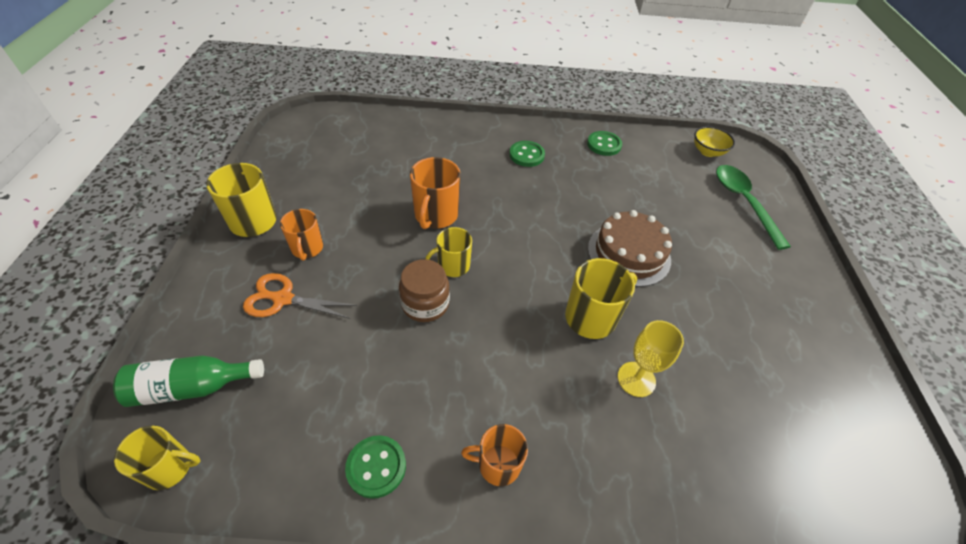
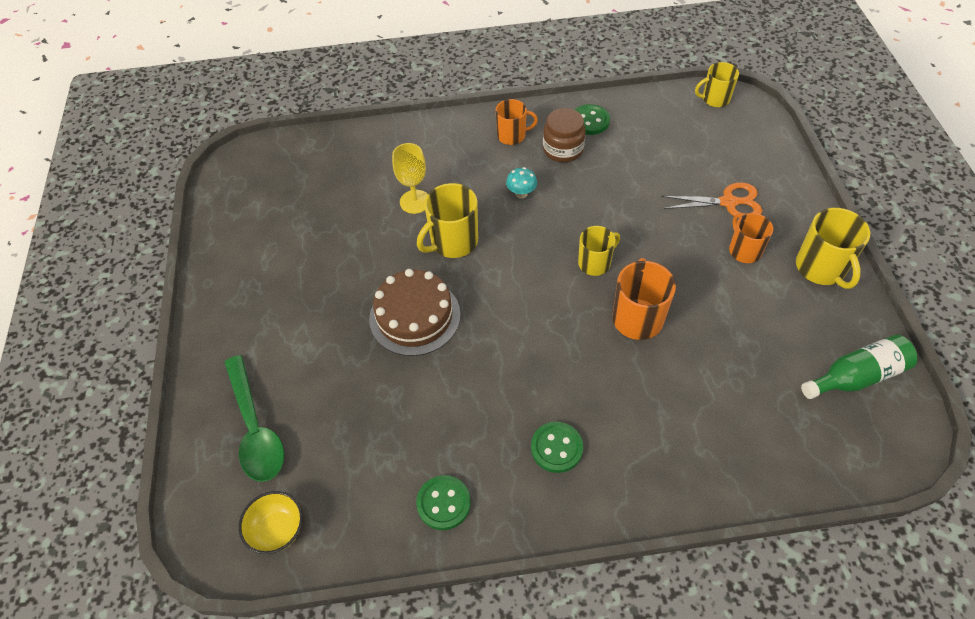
camera: 175 degrees right, 5 degrees up
green bottle [113,355,264,407] -> green bottle moved to [801,334,917,399]
brown jar [399,259,450,322] -> brown jar moved to [543,108,586,162]
none -> turquoise mushroom [506,167,537,199]

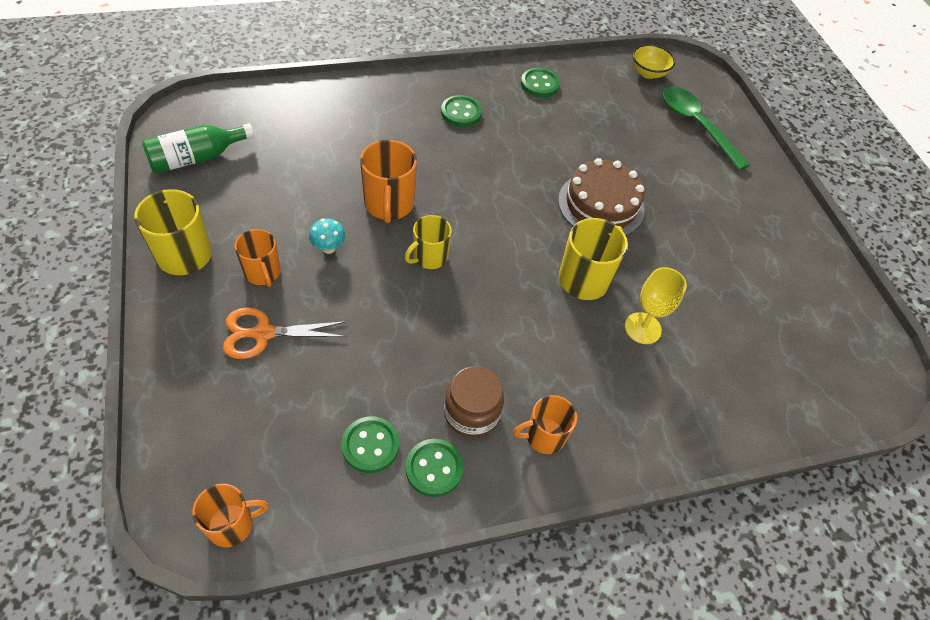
camera: 165 degrees right, 0 degrees up
turquoise mushroom [506,167,537,199] -> turquoise mushroom moved to [309,219,346,254]
yellow mug [695,62,739,107] -> orange mug [192,484,269,547]
none -> green button [341,416,399,473]

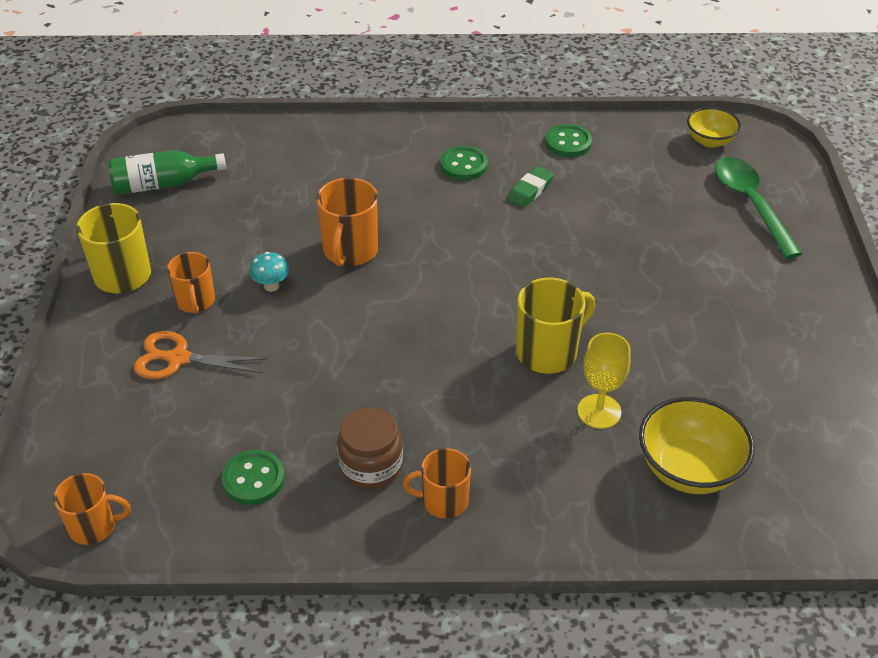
camera: 20 degrees right, 10 degrees down
yellow mug [405,215,452,269] -> none
green button [405,439,464,497] -> none
brown cake [558,158,645,236] -> none
none -> green eraser [507,166,554,208]
none -> yellow bowl [639,397,755,494]

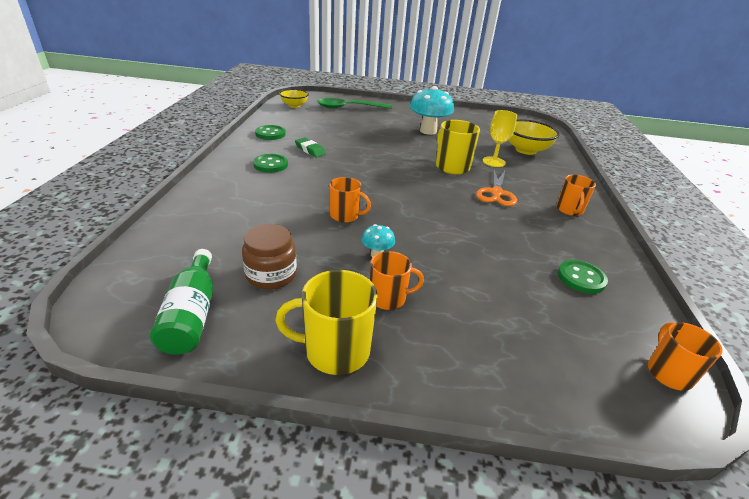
camera: 85 degrees left, 10 degrees down
orange scissors [134,331,267,379] -> orange scissors moved to [476,169,517,206]
orange mug [316,178,379,267] -> orange mug [329,177,371,223], size x0.66
brown jar [337,407,403,489] -> brown jar moved to [242,224,297,289]
none -> turquoise mushroom [410,86,454,135]

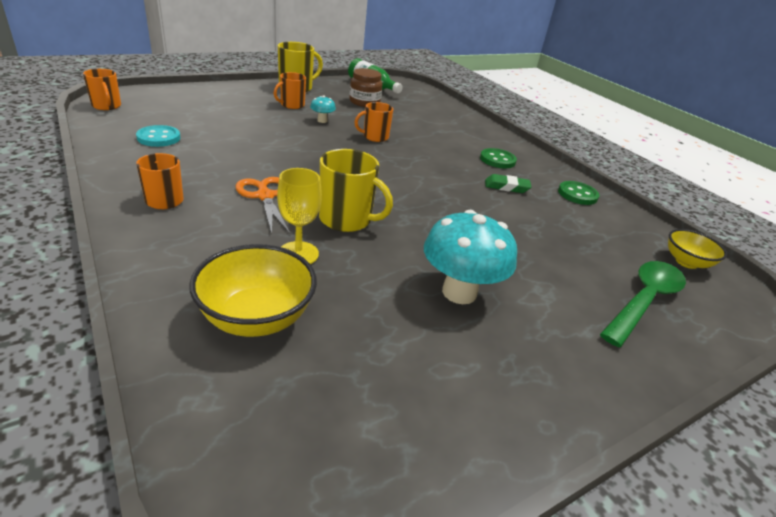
camera: 140 degrees right, 0 degrees up
green button [558,260,608,294] -> turquoise button [136,125,181,147]

